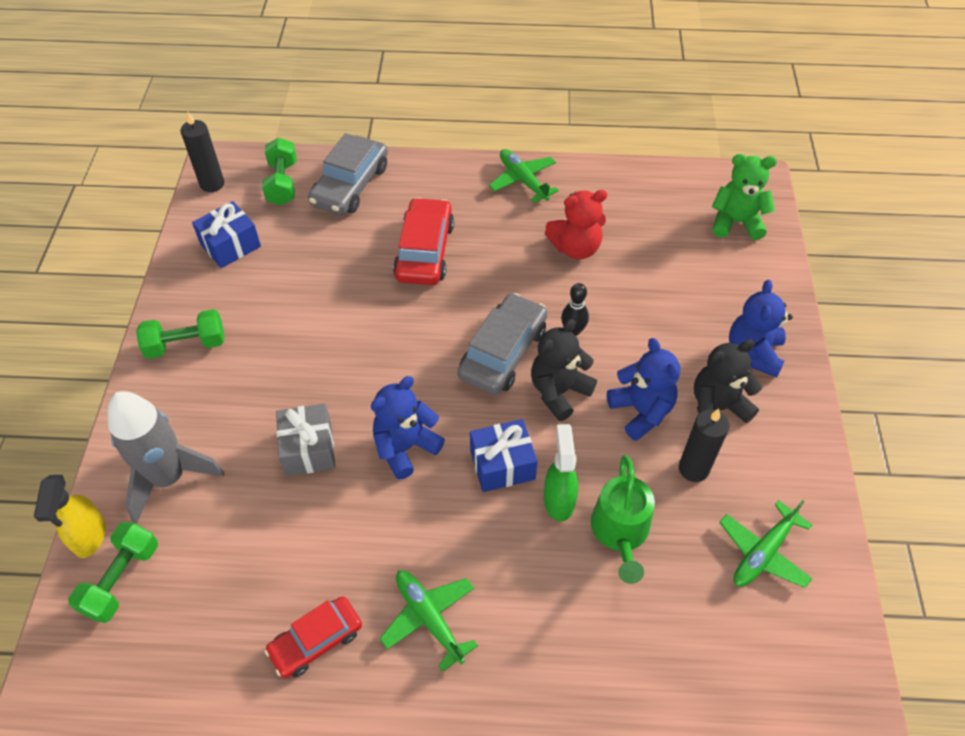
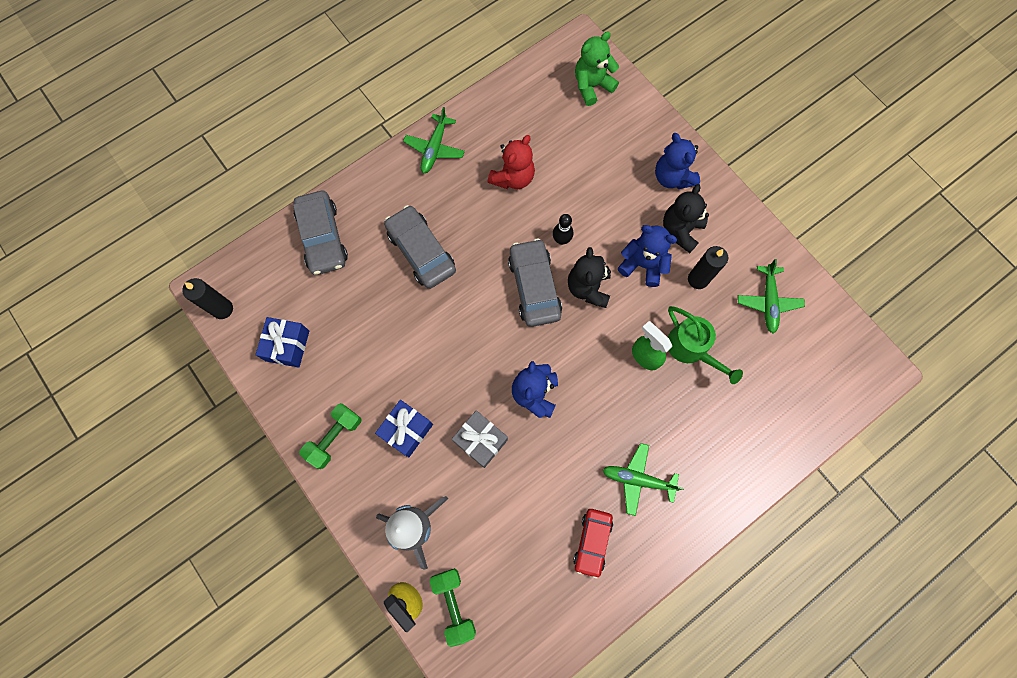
camera: 40 degrees left, 20 degrees up
green dumbbell [262,138,296,205] -> none
red car [393,197,454,285] -> grey car [384,205,456,289]
blue gift [470,419,538,492] -> blue gift moved to [375,400,433,457]
green plane [489,149,559,203] -> green plane turned 90 degrees counterclockwise [403,107,465,173]

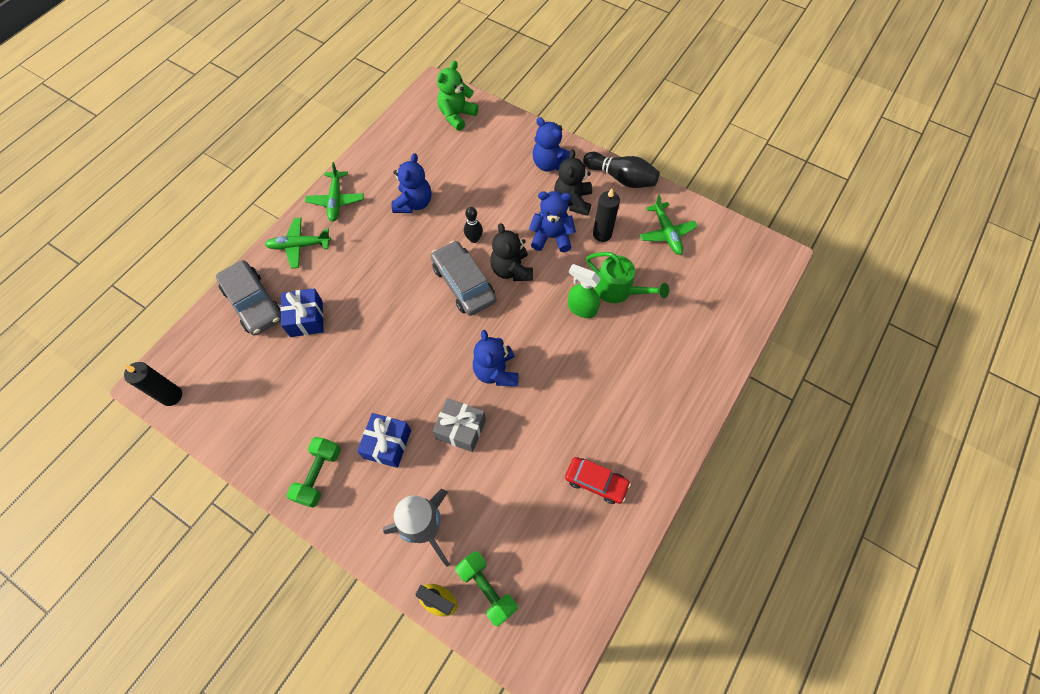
camera: 20 degrees left, 10 degrees down
blue gift [256,317,309,368] -> blue gift moved to [280,288,324,337]
grey car [384,205,456,289] -> none
red teddy bear [488,135,535,189] -> blue teddy bear [391,153,431,213]
red car [573,509,613,579] -> red car turned 60 degrees counterclockwise [565,457,631,504]
green plane [603,443,683,516] -> green plane moved to [265,218,331,269]
none -> black bowling pin [583,152,660,188]

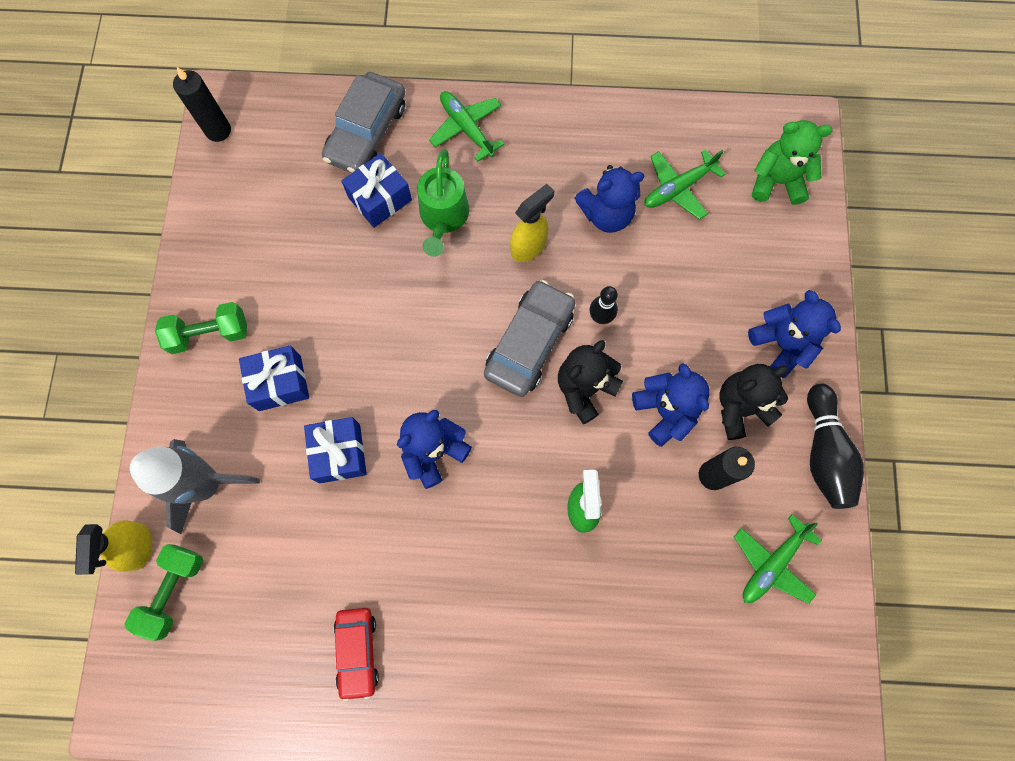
camera: 60 degrees right, 10 degrees up
green plane [305,162,364,222] -> green plane moved to [644,149,725,220]
grey gift [433,398,486,452] -> blue gift [304,417,367,483]
blue teddy bear [533,117,570,171] -> blue teddy bear turned 135 degrees clockwise [748,290,841,378]
green watering can [586,252,669,303] -> green watering can moved to [417,149,469,257]
none -> yellow spray bottle [510,184,554,262]

